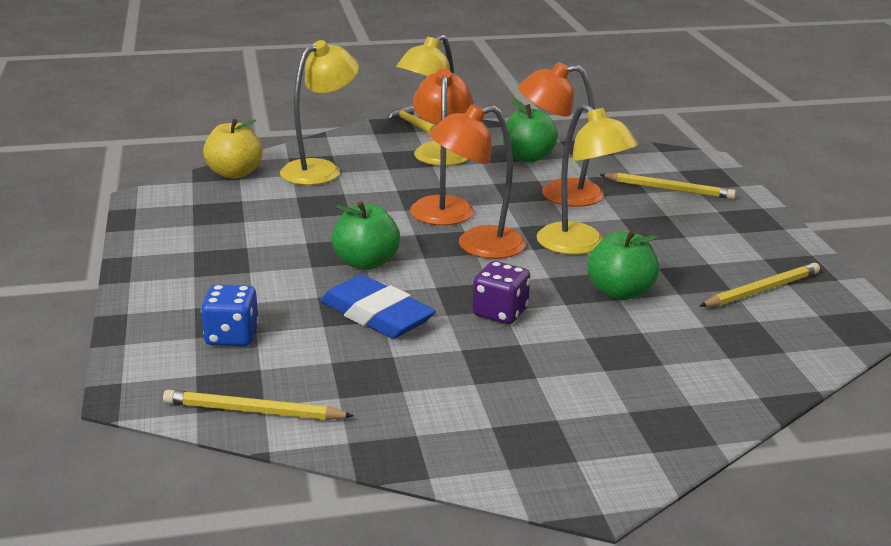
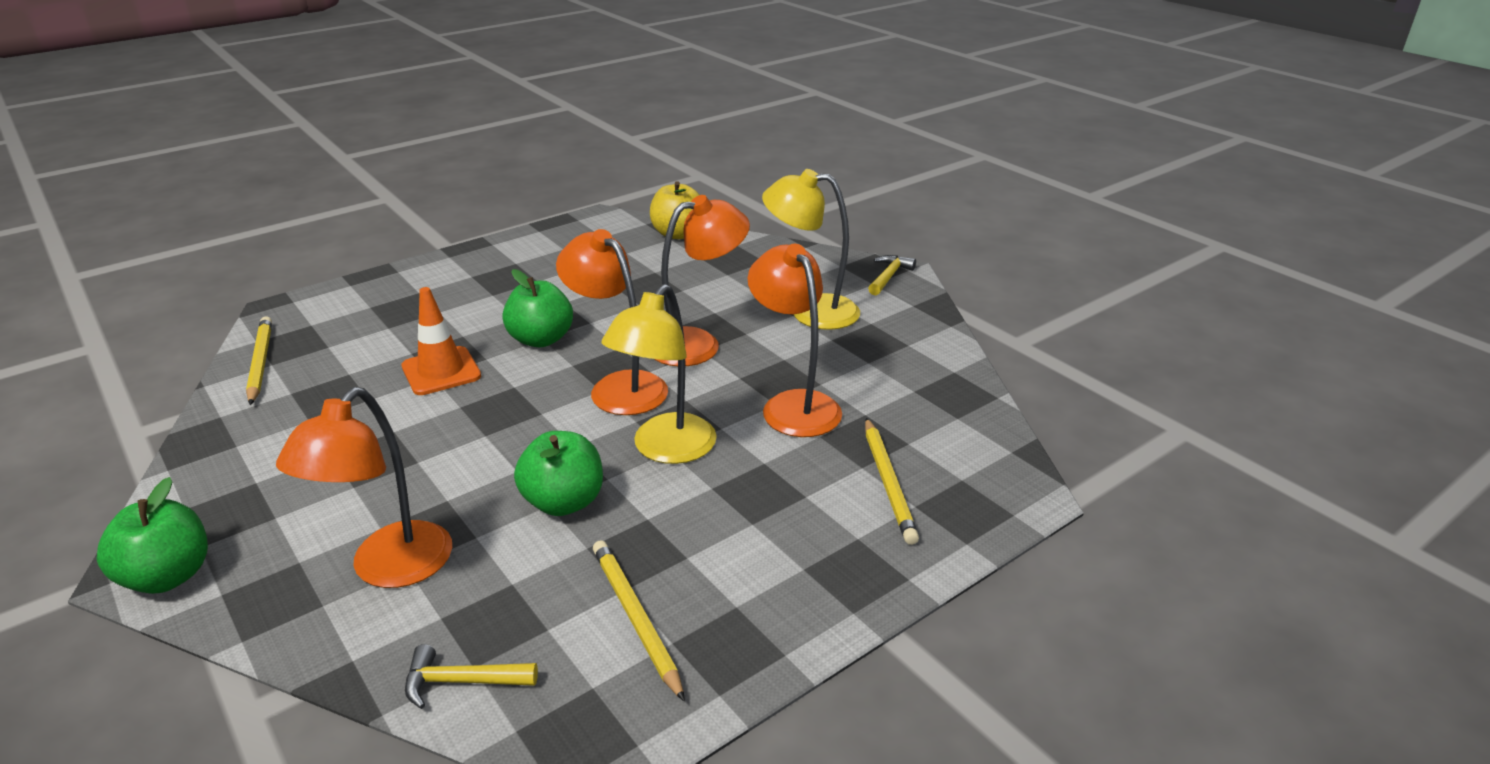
camera: 65 degrees right, 5 degrees up
blue dice [201,284,259,346] -> none
yellow lamp [280,40,359,185] -> none
blue eraser [320,275,436,339] -> orange traffic cone [401,287,481,395]
purple dice [473,261,530,324] -> none
green apple [502,98,558,163] -> green apple moved to [97,477,208,594]
yellow pencil [700,263,820,307] -> yellow pencil turned 150 degrees counterclockwise [593,540,685,702]
none -> orange lamp [276,387,452,588]
none -> yellow hammer [405,644,538,709]

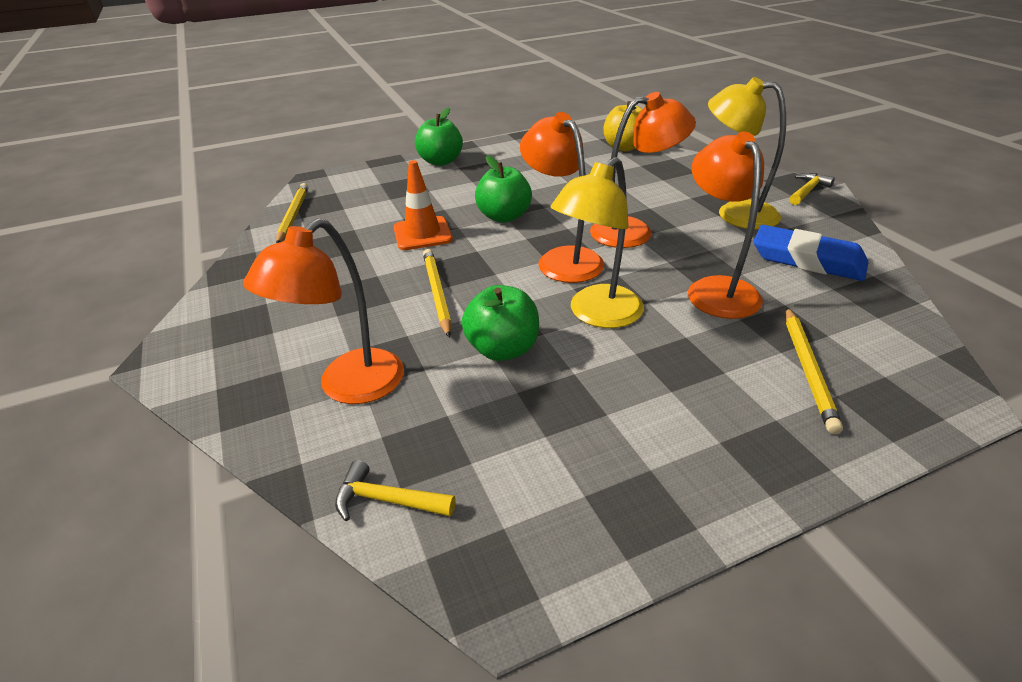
camera: 15 degrees right, 5 degrees up
green apple [97,477,208,594] -> green apple moved to [415,107,463,166]
yellow pencil [593,540,685,702] -> yellow pencil moved to [423,249,452,338]
none -> blue eraser [753,225,869,281]

